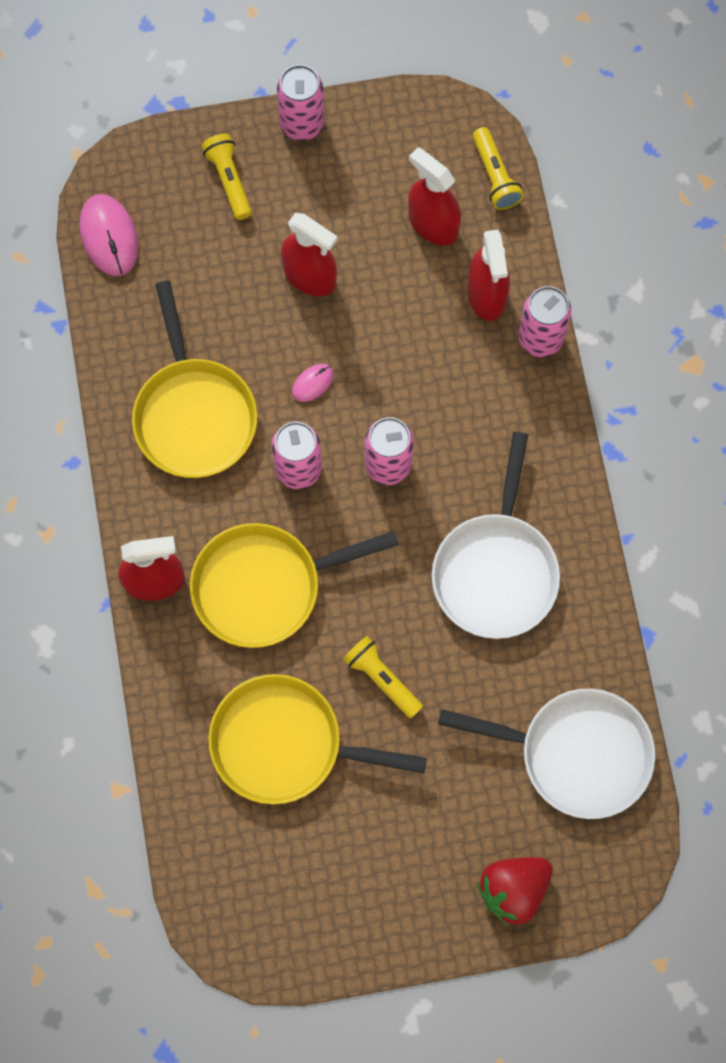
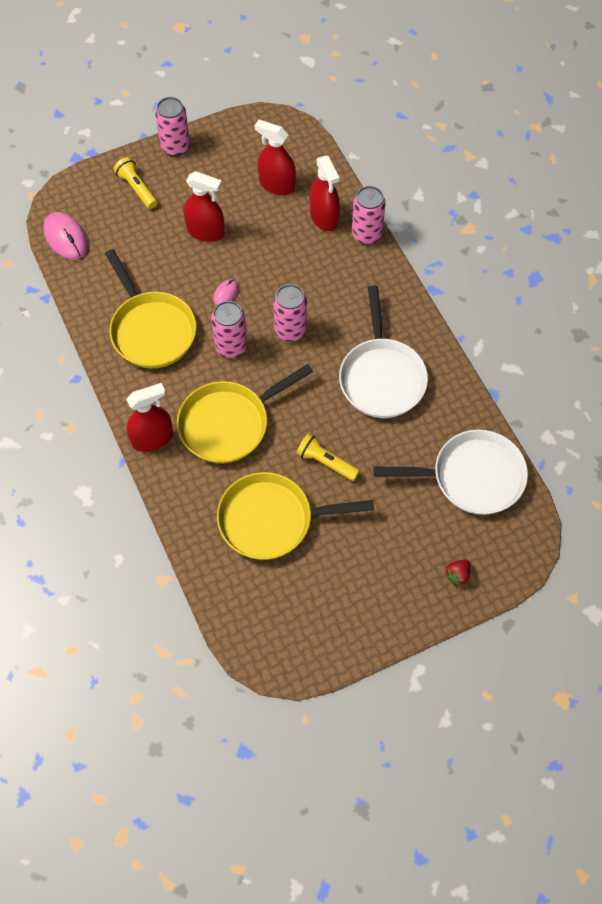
camera: 15 degrees left, 10 degrees down
yellow flashlight [473,127,524,210] -> none
red strawberry [478,857,553,927] -> red strawberry [445,559,471,586], size x0.52

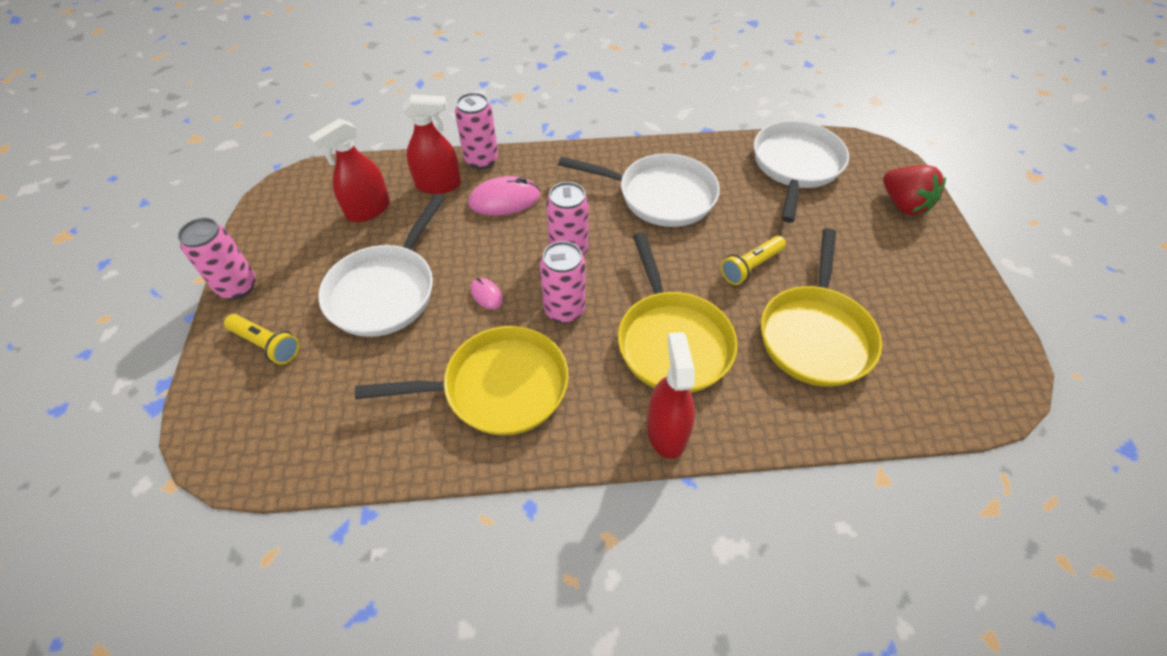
camera: 70 degrees left, 10 degrees down
pink mouse [43,212,88,260] -> pink mouse moved to [468,176,540,216]
yellow flashlight [114,157,157,209] -> yellow flashlight turned 135 degrees counterclockwise [224,314,299,365]
red spray bottle [184,171,225,242] -> white pan [318,194,445,337]
red strawberry [445,559,471,586] -> red strawberry [883,165,946,215], size x1.91

